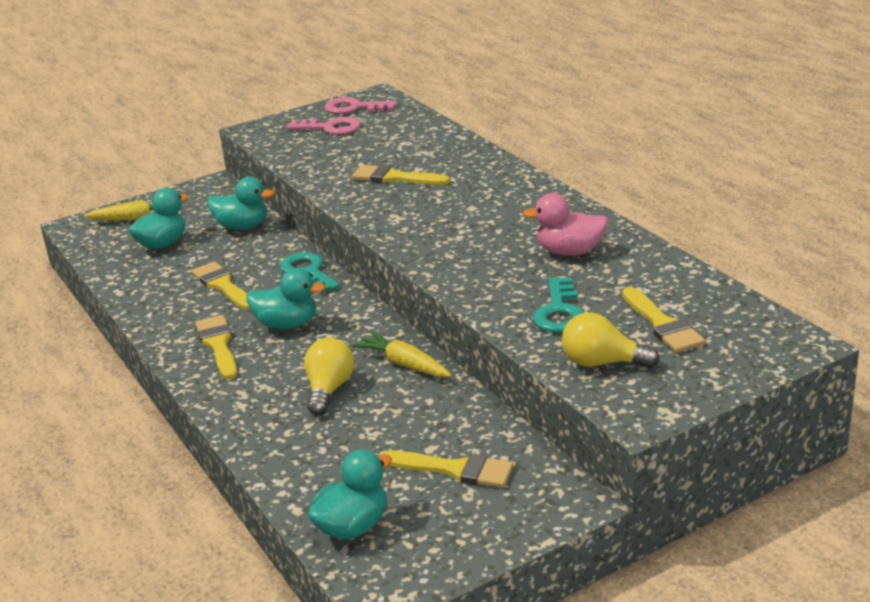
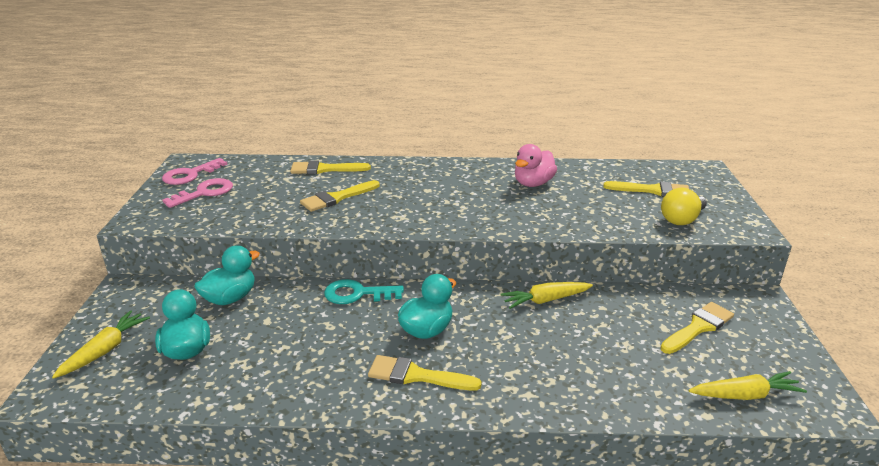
camera: 60 degrees left, 0 degrees up
yellow brush [191,261,251,310] -> yellow brush moved to [290,160,371,174]
yellow light bulb [304,338,354,415] -> none
turquoise duck [307,449,392,539] -> yellow carrot [689,371,807,400]
turquoise key [533,277,584,333] -> none

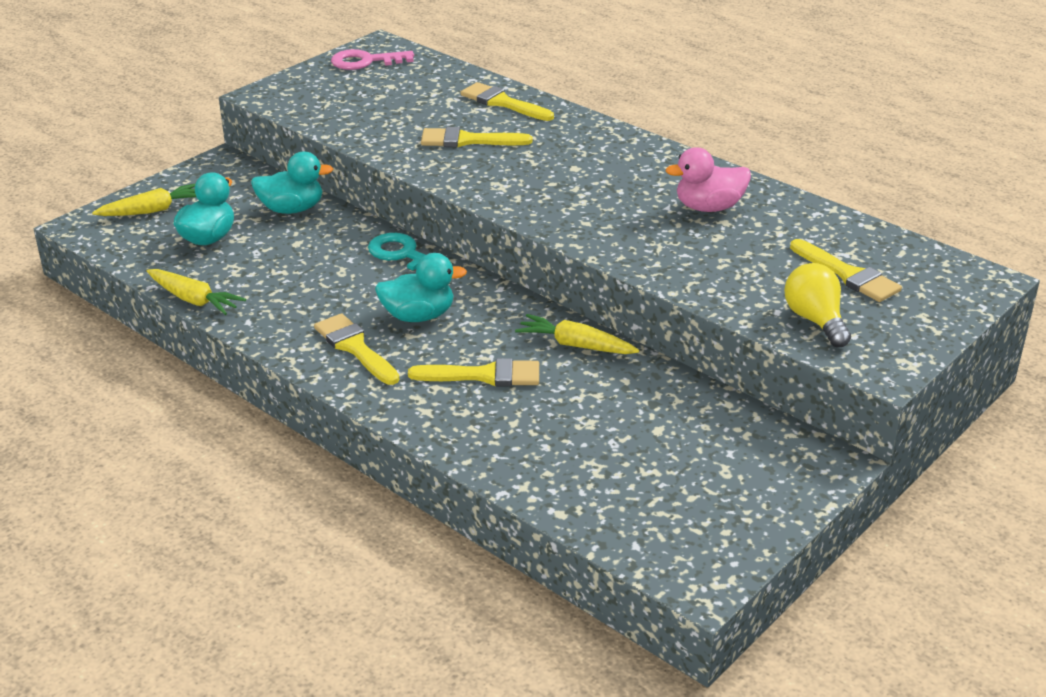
camera: 40 degrees right, 5 degrees up
pink key [162,178,233,208] -> none
yellow brush [660,302,734,354] -> yellow brush moved to [408,358,539,386]
yellow light bulb [661,188,707,225] -> yellow light bulb turned 75 degrees clockwise [784,263,851,347]
yellow carrot [689,371,807,400] -> yellow carrot moved to [147,269,246,315]

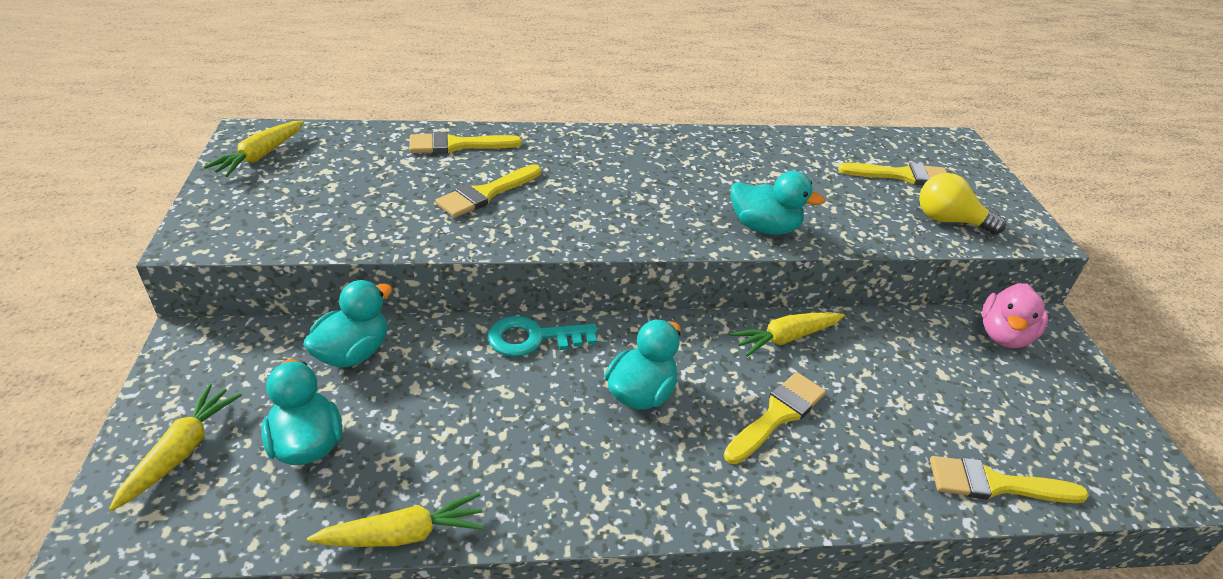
camera: 50 degrees left, 5 degrees up
yellow brush [314,313,399,385] -> yellow brush moved to [930,456,1089,503]
pink key [331,49,414,70] -> yellow carrot [204,121,304,177]
pink duck [666,147,751,212] -> pink duck moved to [982,283,1048,348]
none -> turquoise duck [731,171,825,235]

